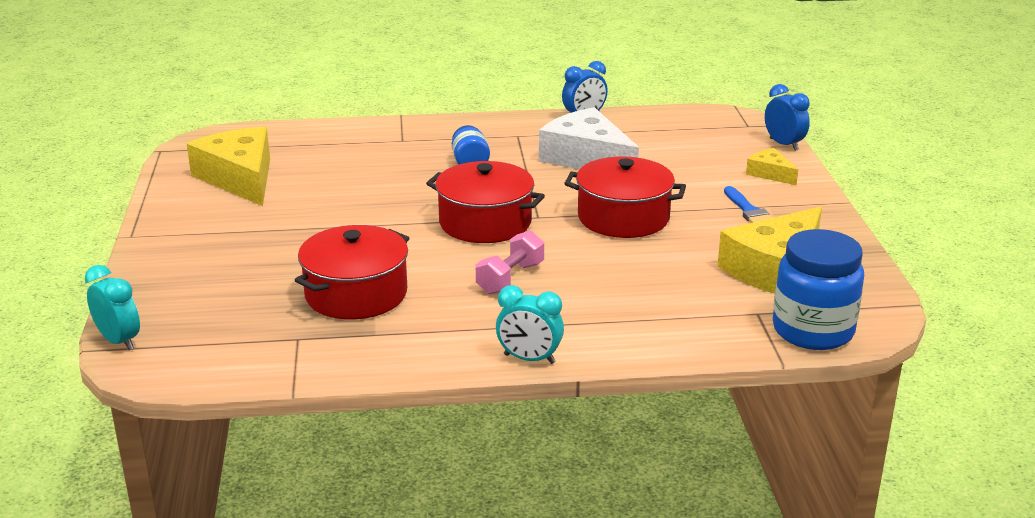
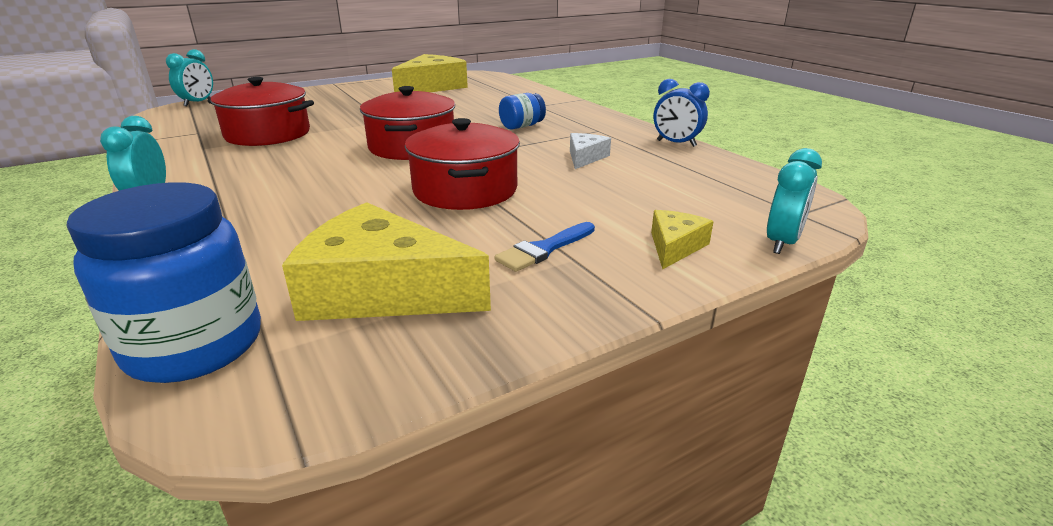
camera: 65 degrees right, 0 degrees up
pink dumbbell [476,230,544,294] -> none
white cheese [539,107,639,169] -> white cheese [570,133,611,169], size x0.49
blue clock [765,84,810,151] -> turquoise clock [767,148,822,254]

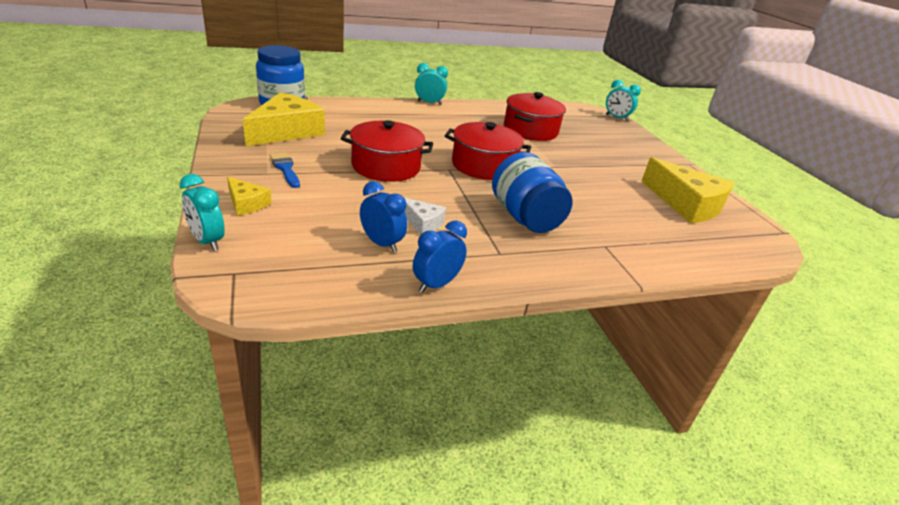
camera: 100 degrees right, 5 degrees up
blue jar [499,93,546,129] -> blue jar [492,152,573,233], size x1.85
none -> blue clock [360,181,407,253]

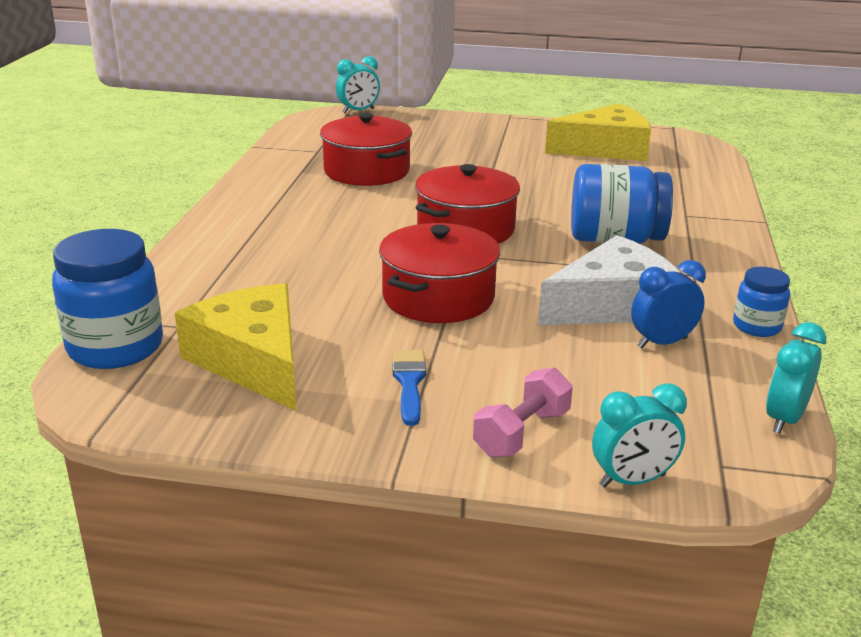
camera: 60 degrees left, 5 degrees down
yellow cheese [227,177,271,215] -> pink dumbbell [473,367,573,457]
blue brush [269,152,300,188] -> blue brush turned 90 degrees clockwise [393,350,426,426]
white cheese [404,198,446,235] -> white cheese [538,235,680,325], size x2.04
blue clock [413,220,467,293] -> blue jar [733,267,790,337]
turquoise clock [415,63,448,105] -> turquoise clock moved to [766,322,827,434]

